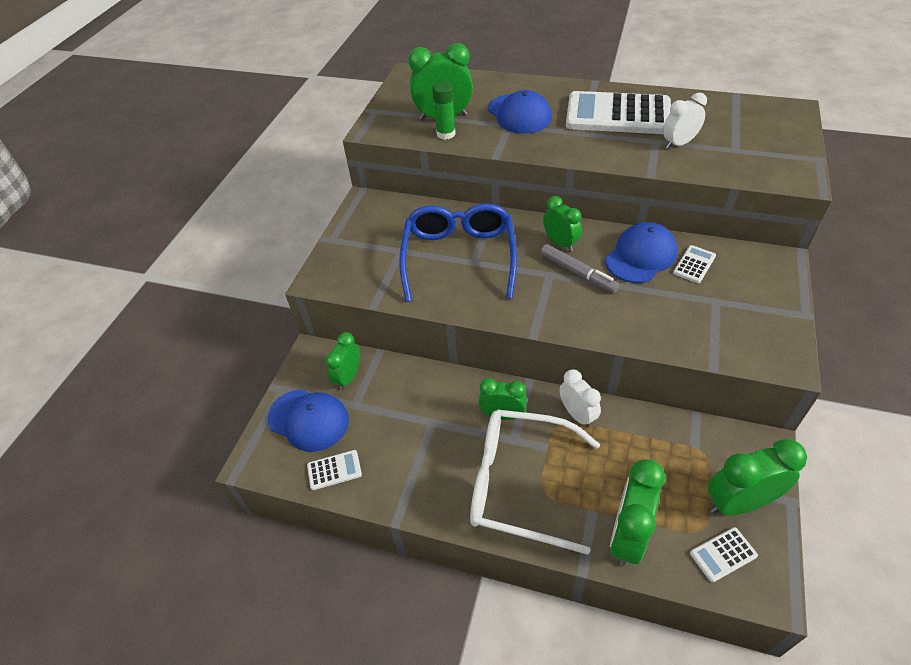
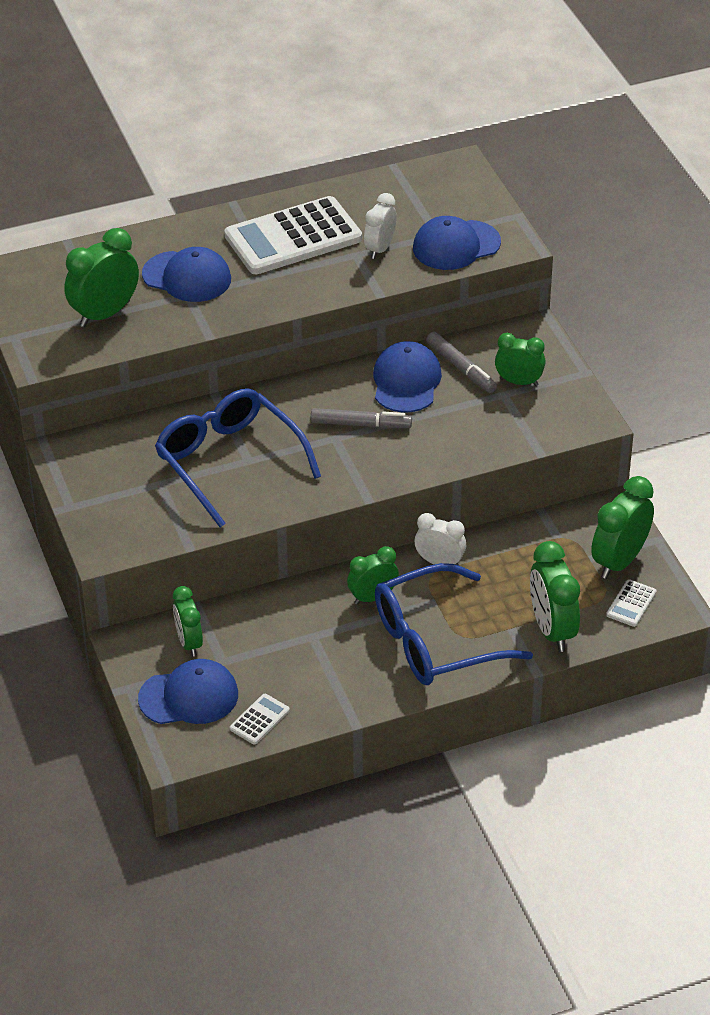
camera: 40 degrees left, 5 degrees down
green glue stick [432,81,456,140] -> none
white glasses [470,409,600,555] -> blue glasses [375,563,533,685]
green clock [543,196,582,252] -> green clock moved to [495,333,546,386]
white calculator [673,245,716,283] -> grey marker [426,331,497,393]
none -> blue cap [413,216,501,270]

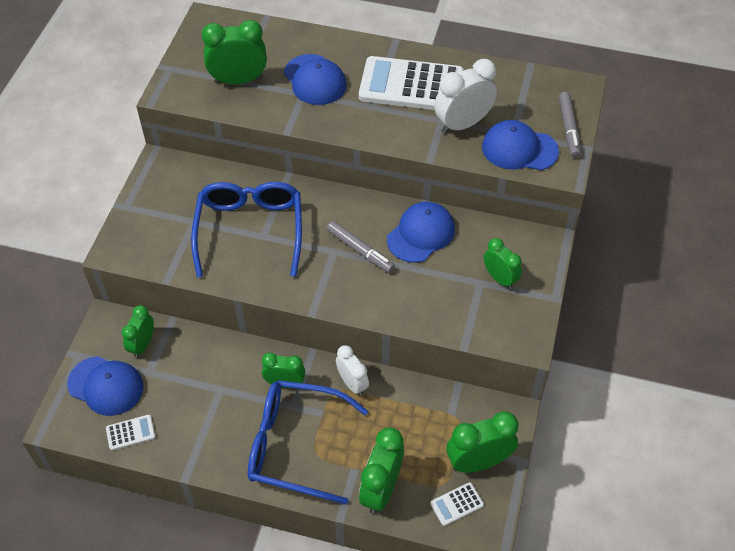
camera: 35 degrees right, 10 degrees up
white clock [364,193,397,259] -> white clock [434,59,497,134], size x1.56
grey marker [426,331,497,393] -> grey marker moved to [559,92,581,158]

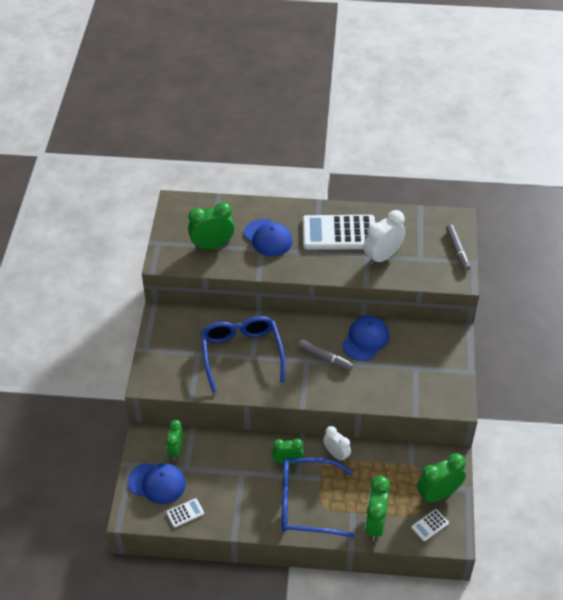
camera: 10 degrees left, 5 degrees down
blue cap [482,120,559,170] -> none
green clock [484,238,522,289] -> none

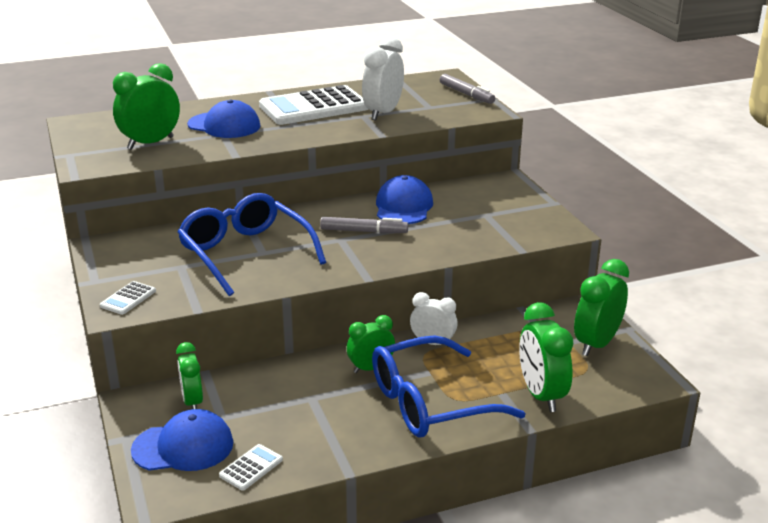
camera: 25 degrees left, 20 degrees down
white calculator [411,509,449,541] -> white calculator moved to [100,281,156,315]

